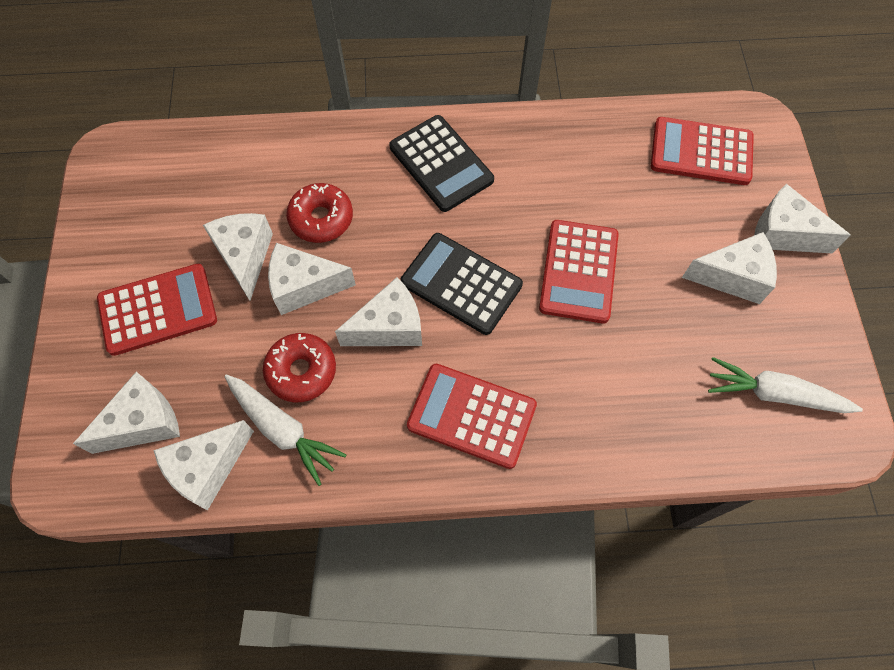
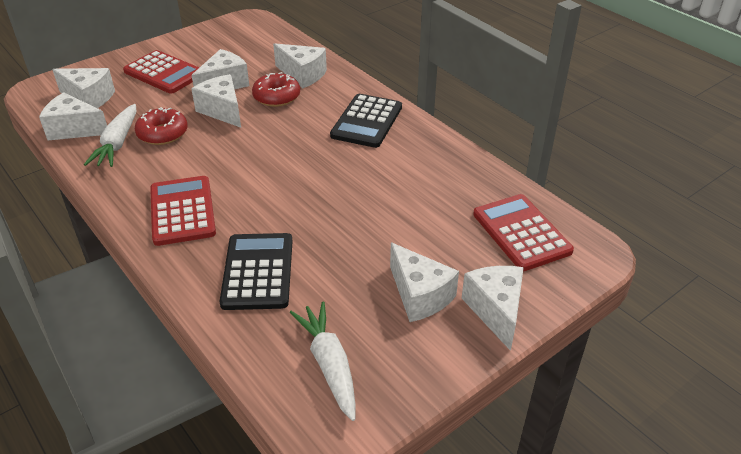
camera: 55 degrees right, 25 degrees down
white cheese [335,277,422,346] -> white cheese moved to [273,43,327,88]
black calculator [400,233,523,335] -> black calculator moved to [219,233,293,310]
red calculator [539,220,619,323] -> none

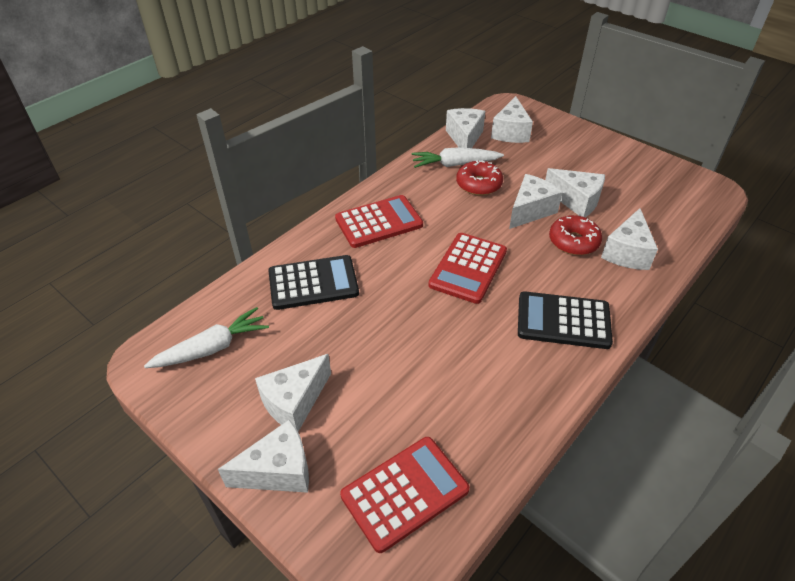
camera: 80 degrees right, 5 degrees up
red calculator [123,50,199,94] -> red calculator moved to [429,233,507,304]

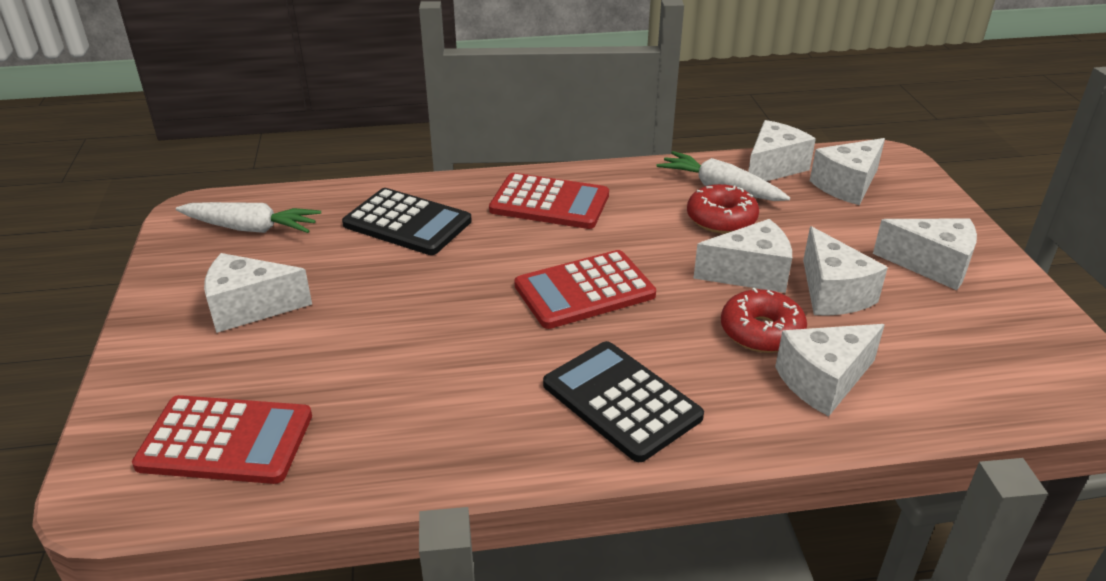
camera: 40 degrees right, 10 degrees down
white cheese [218,419,309,493] -> white cheese moved to [873,218,977,290]

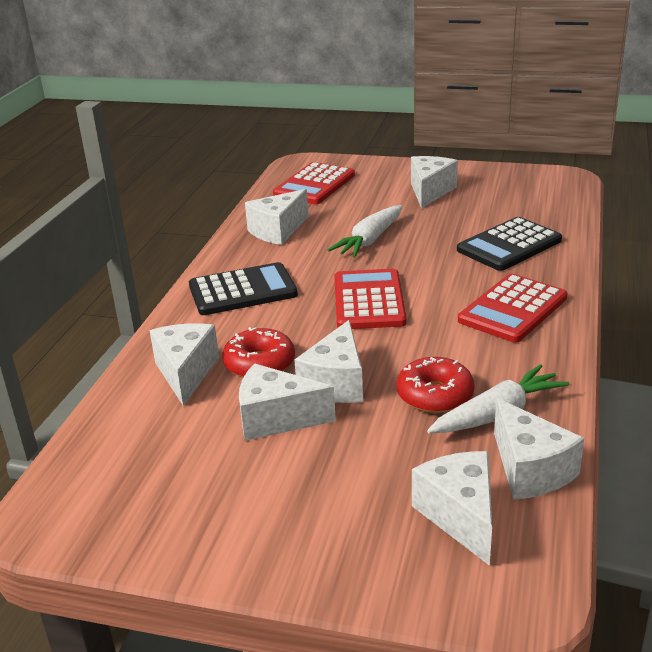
camera: 115 degrees right, 5 degrees down
white carrot [176,202,321,233] -> white carrot moved to [328,205,402,258]
white cheese [873,218,977,290] -> white cheese moved to [245,189,309,245]

